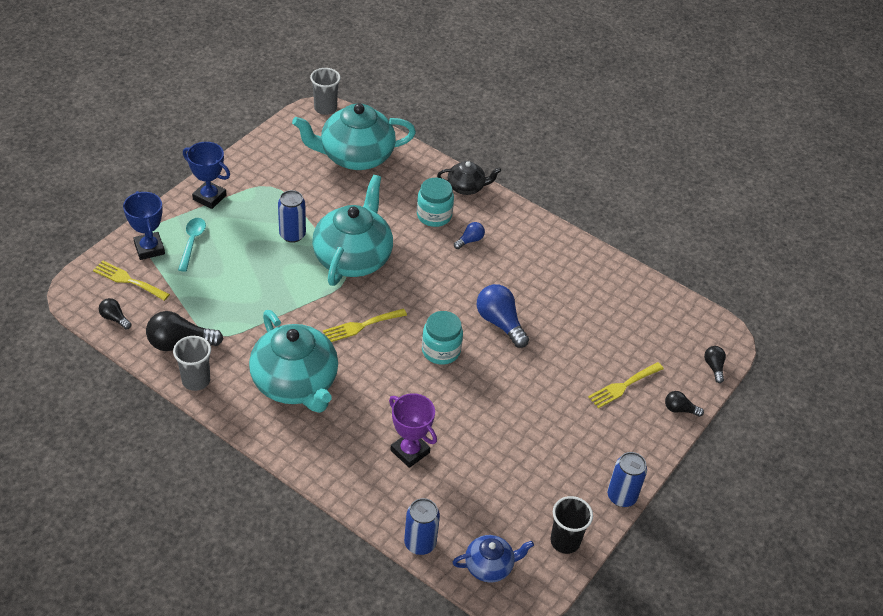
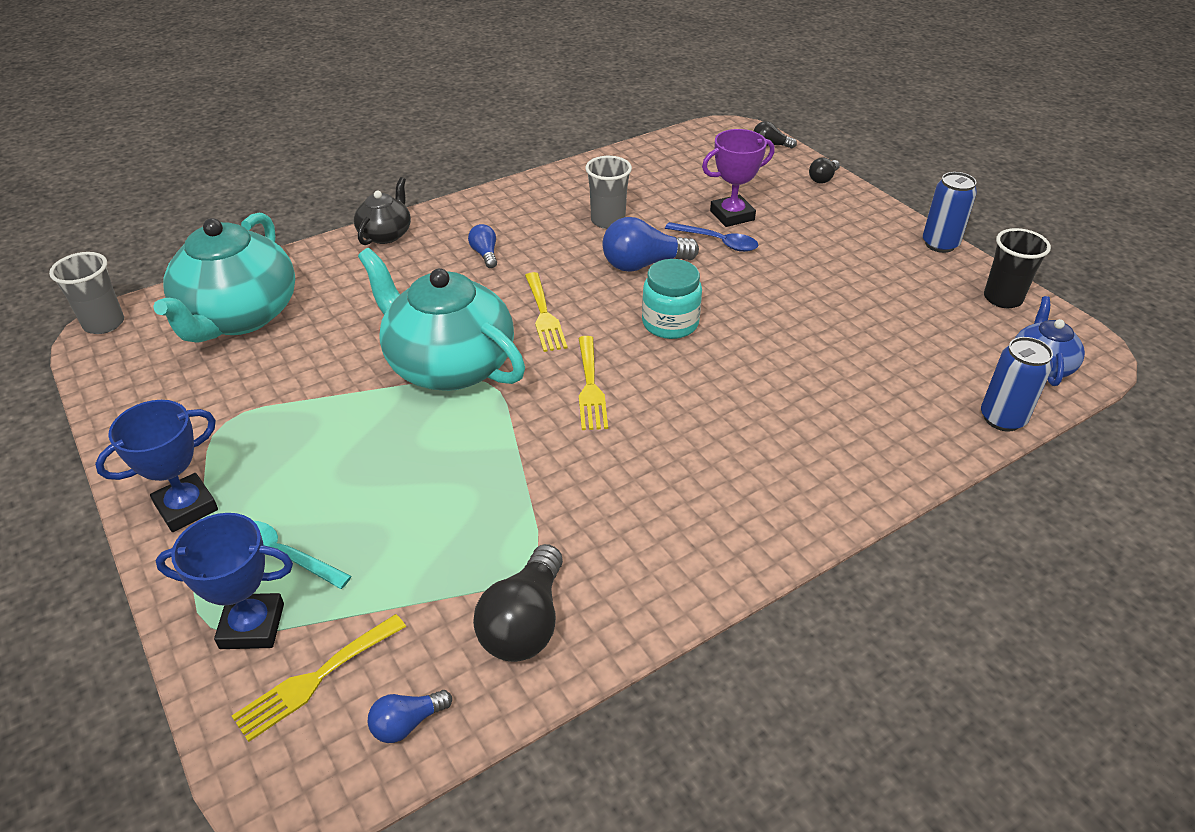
camera: 65 degrees left, 5 degrees down
black light bulb [99,298,132,330] -> blue light bulb [368,690,452,743]
grey cup [173,336,211,391] -> grey cup moved to [585,156,632,229]
turquoise teapot [249,310,338,413] -> none
blue can [278,190,306,243] -> none
purple trophy [389,393,437,468] -> purple trophy moved to [702,129,775,227]
turquoise jar [417,178,454,227] -> none
yellow fork [588,362,664,408] -> yellow fork moved to [525,272,568,352]
none -> blue spoon [665,222,758,252]

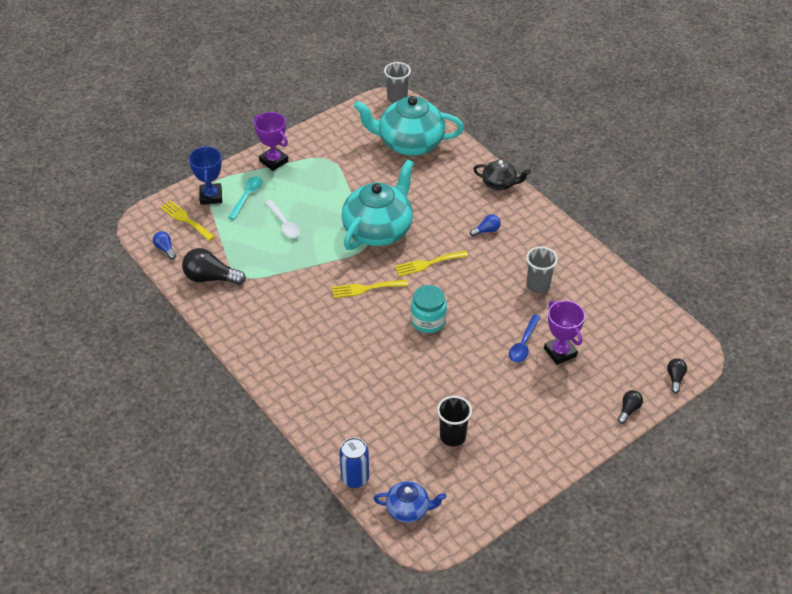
camera: 85 degrees right, 5 degrees up
blue trophy [95,400,218,532] -> purple trophy [254,112,288,171]
blue light bulb [602,217,699,272] -> none
black light bulb [809,157,840,184] -> black light bulb turned 90 degrees clockwise [618,390,643,424]
blue can [923,172,977,253] -> none
black cup [984,228,1051,308] -> black cup moved to [437,396,472,446]
none -> white spoon [265,200,300,238]

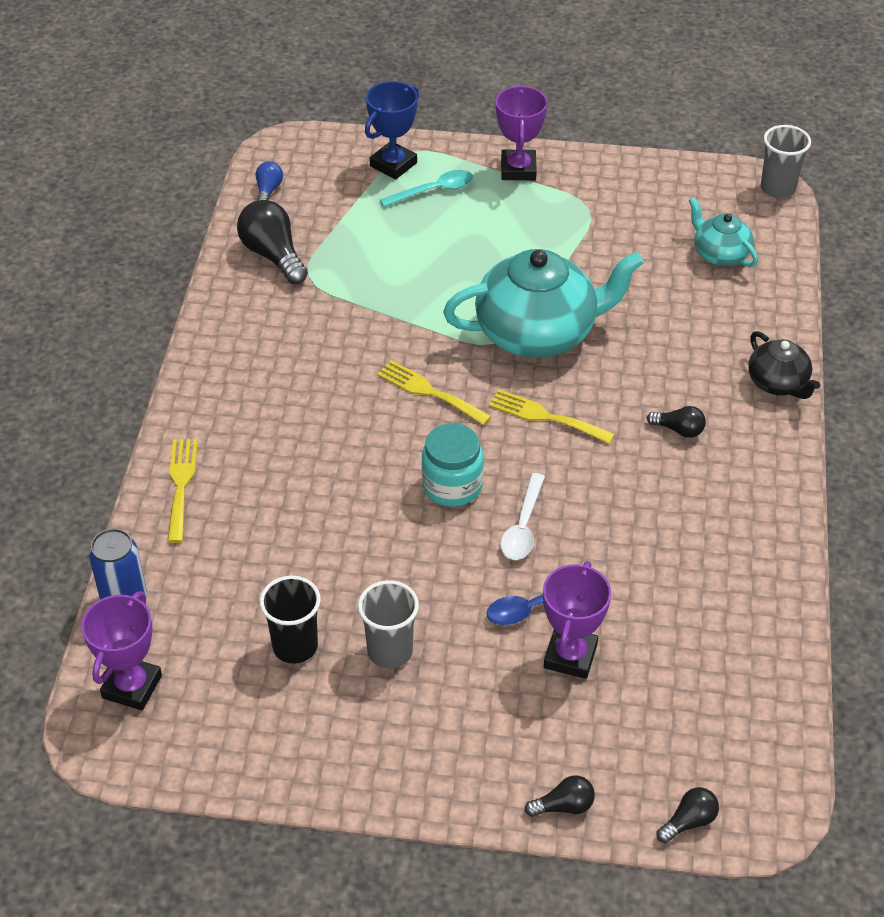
camera: 45 degrees right, 0 degrees up
yellow fork [160,200,215,241] -> yellow fork moved to [167,439,198,543]
white spoon [265,200,300,238] -> white spoon moved to [500,473,545,560]
turquoise teapot [353,96,464,156] -> turquoise teapot [689,197,758,267], size x0.51
blue teapot [373,481,446,523] -> purple trophy [81,591,162,711]
blue light bulb [470,214,501,236] -> black light bulb [647,406,706,438]
grey cup [526,247,558,294] -> grey cup moved to [358,580,419,668]

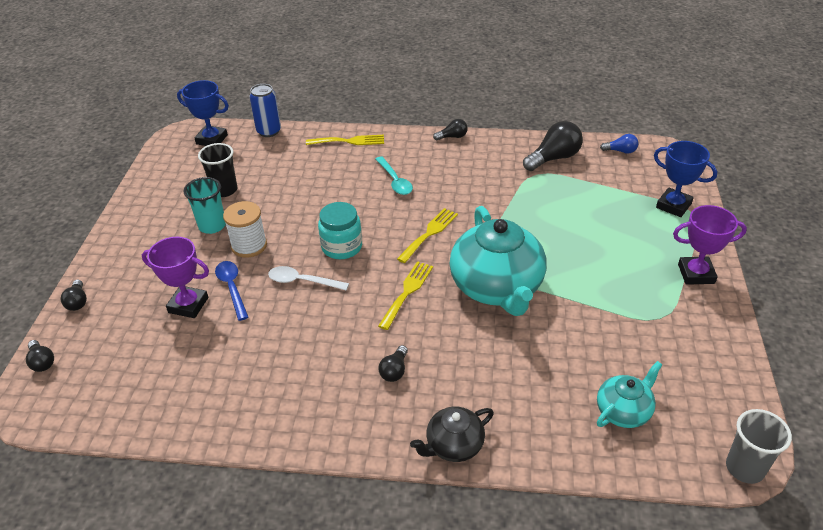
camera: 90 degrees right, 5 degrees down
purple trophy [81,591,162,711] -> blue trophy [177,80,229,146]
grey cup [358,580,419,668] -> turquoise cup [184,177,226,234]
turquoise spoon [380,170,473,207] -> turquoise spoon moved to [375,156,413,195]
none -> white spool [223,201,267,258]
none -> black light bulb [433,119,468,140]

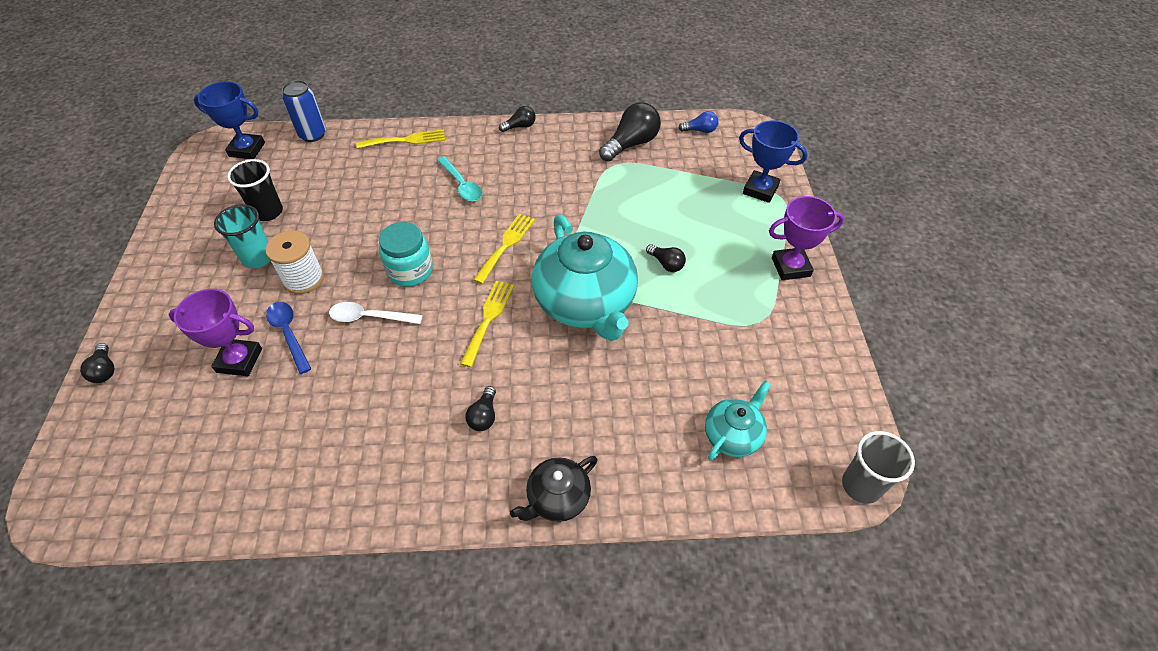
camera: 10 degrees left, 10 degrees up
black light bulb [26,340,54,372] -> black light bulb moved to [646,244,686,272]

